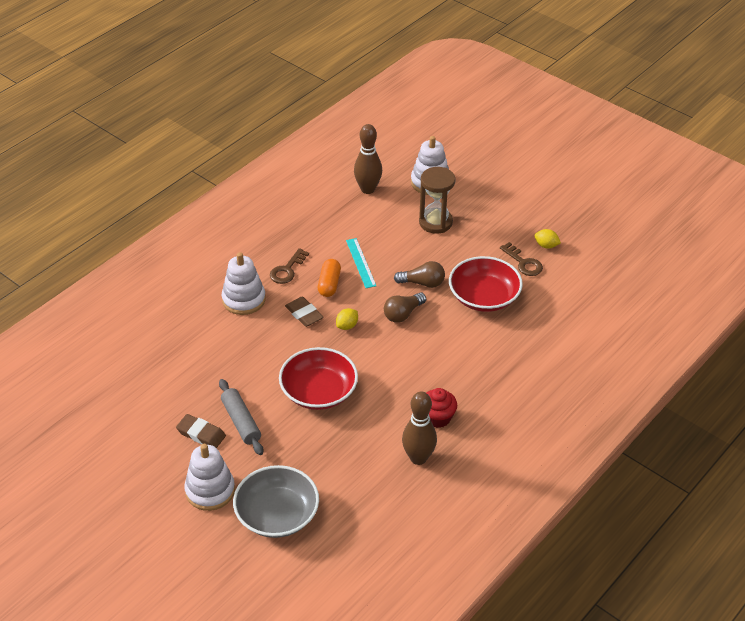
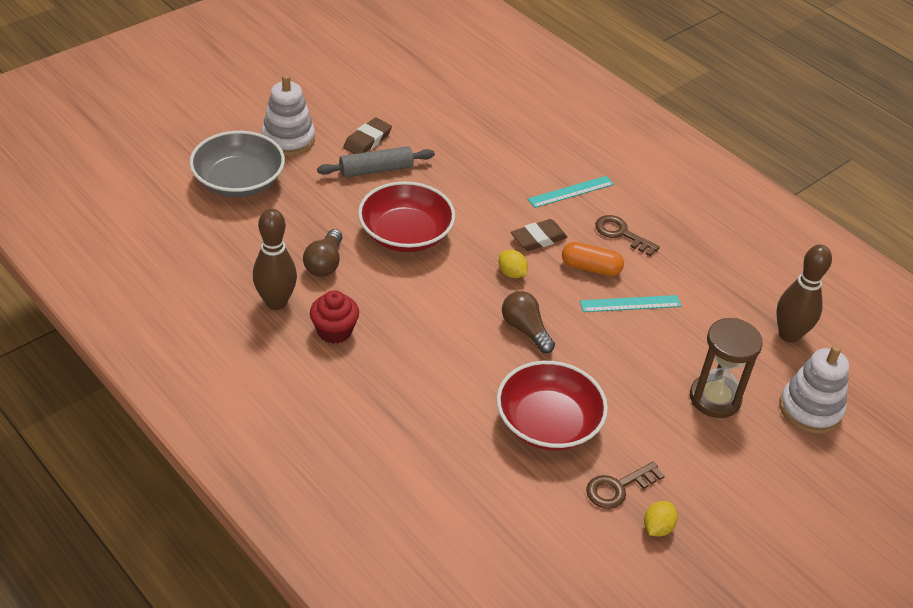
camera: 95 degrees right, 0 degrees up
white stacking toy [222,252,266,315] -> turquoise ruler [528,176,614,208]
brown light bulb [394,261,445,288] -> brown light bulb moved to [303,229,342,277]

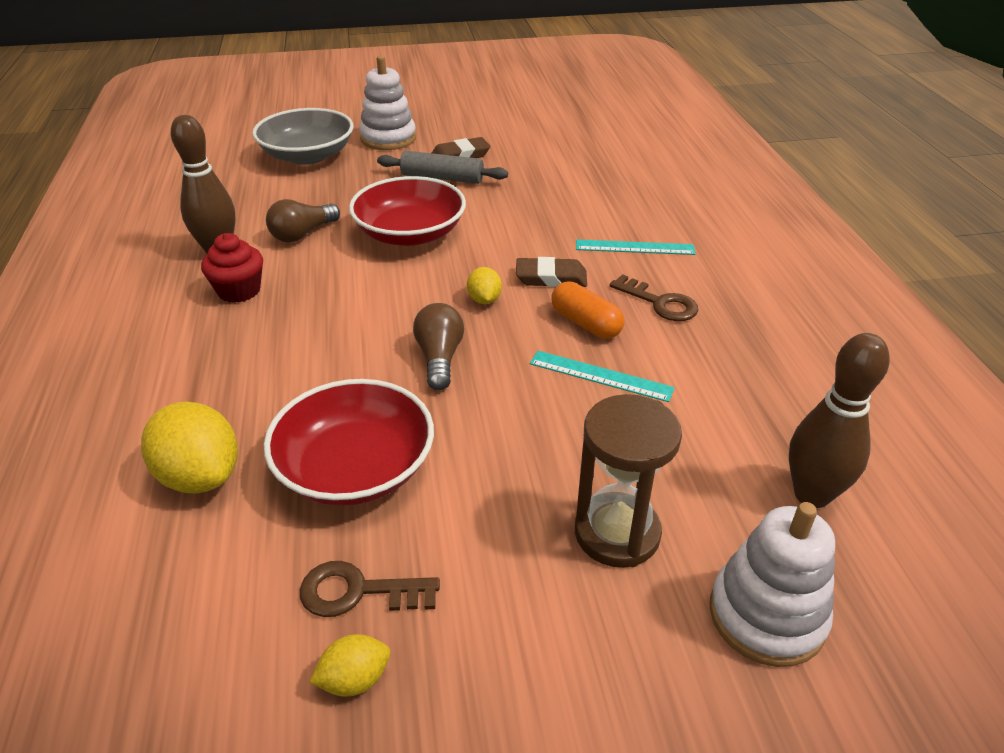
camera: 35 degrees right, 5 degrees down
brown key [595,215,660,256] -> brown key turned 150 degrees clockwise [609,274,699,321]
none -> yellow lemon [141,401,238,493]

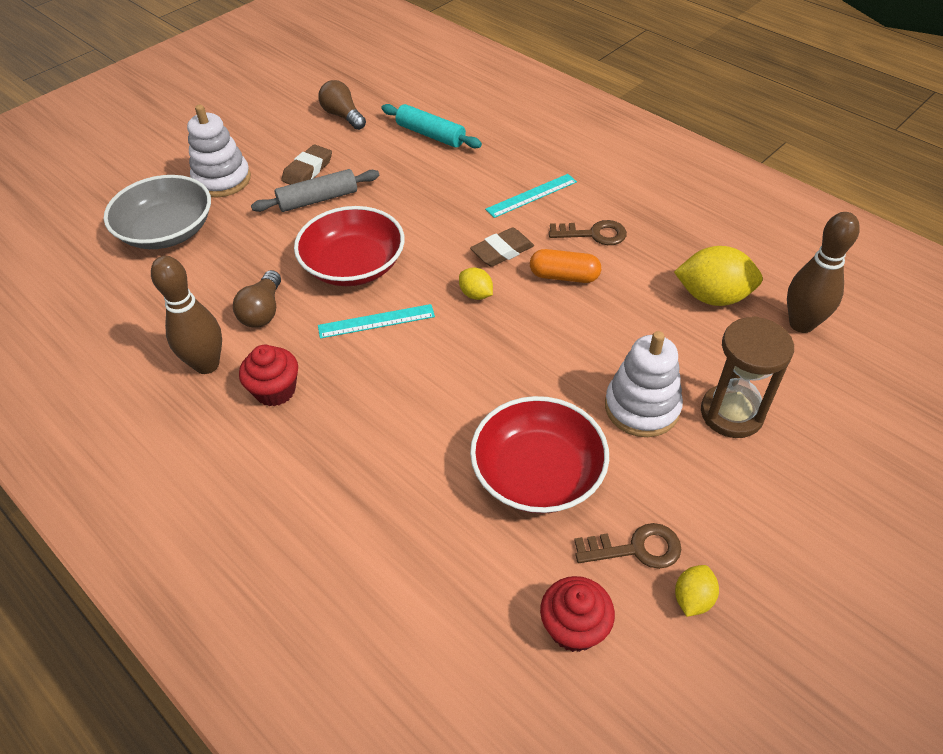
camera: 35 degrees left, 10 degrees up
yellow lemon [141,401,238,493] -> yellow lemon moved to [674,246,763,306]
brown key [300,561,440,617] -> brown key turned 150 degrees counterclockwise [574,523,682,569]
brown light bulb [413,303,464,390] -> brown light bulb moved to [318,80,366,130]
turquoise ruler [530,351,675,402] -> turquoise ruler moved to [318,304,435,339]
white stacking toy [710,502,835,667] -> white stacking toy moved to [605,331,683,437]
none -> turquoise rolling pin [381,104,482,148]
none -> red cupcake [540,576,615,652]

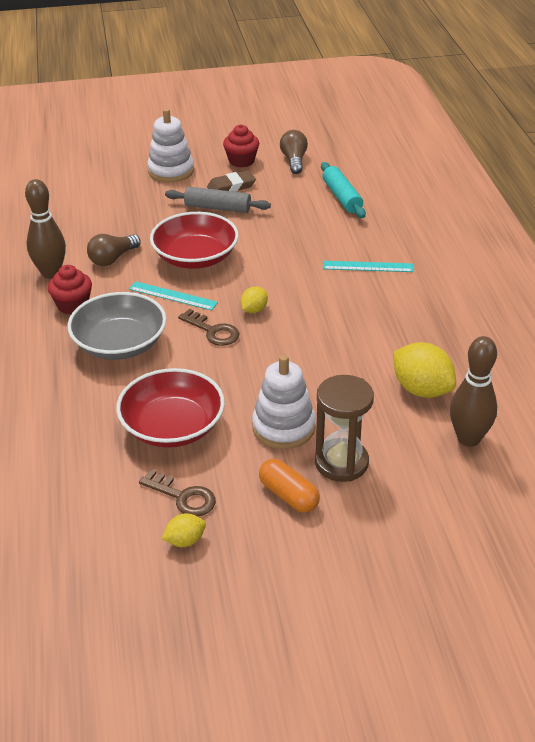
camera: 35 degrees right, 10 degrees down
grey bowl [104,175,211,249] -> grey bowl moved to [67,292,167,360]
yellow lemon [459,267,493,300] -> yellow lemon turned 45 degrees clockwise [240,287,268,313]
brown eraser [470,227,534,267] -> none
orange capsule [530,249,601,283] -> orange capsule moved to [259,459,320,513]
red cupcake [540,576,615,652] -> red cupcake moved to [223,125,259,168]
brown key [549,220,627,245] -> brown key moved to [178,309,239,346]

